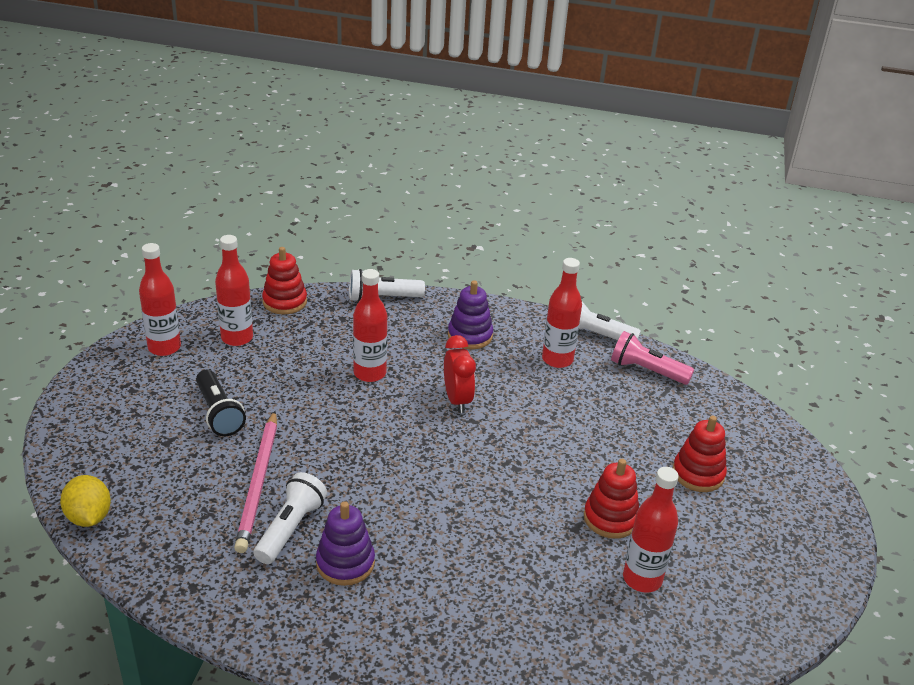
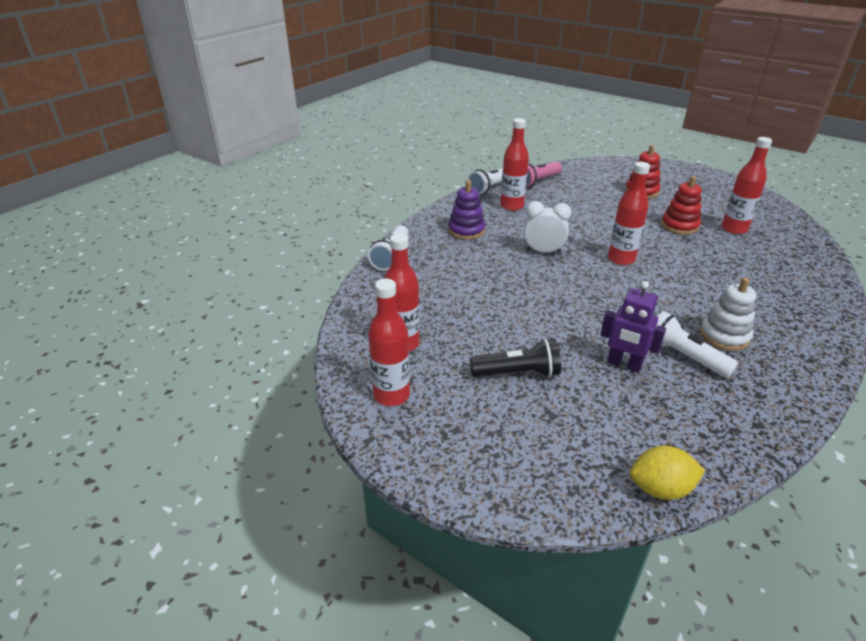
camera: 65 degrees left, 0 degrees up
pink pencil [234,411,277,553] -> purple robot [600,281,666,373]
red stacking toy [262,247,307,314] -> none
purple stacking toy [316,501,375,586] -> white stacking toy [700,277,756,351]
red bottle [353,269,387,382] -> red bottle moved to [608,162,650,265]
red clock [444,335,476,413] -> white clock [523,201,571,254]

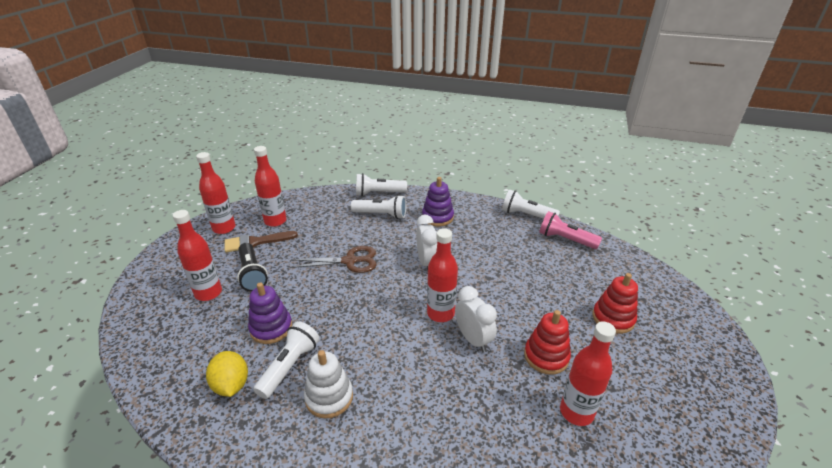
camera: 70 degrees right, 0 degrees up
red bottle [500,118,529,211] -> red bottle moved to [173,210,222,301]
purple robot [600,281,666,373] -> purple stacking toy [248,282,292,344]
yellow lemon [630,445,705,500] -> yellow lemon moved to [206,351,248,397]
none -> brown brush [225,231,298,252]
none -> brown scissors [290,246,376,273]
none -> white flashlight [351,195,406,219]
none -> white clock [455,286,497,352]

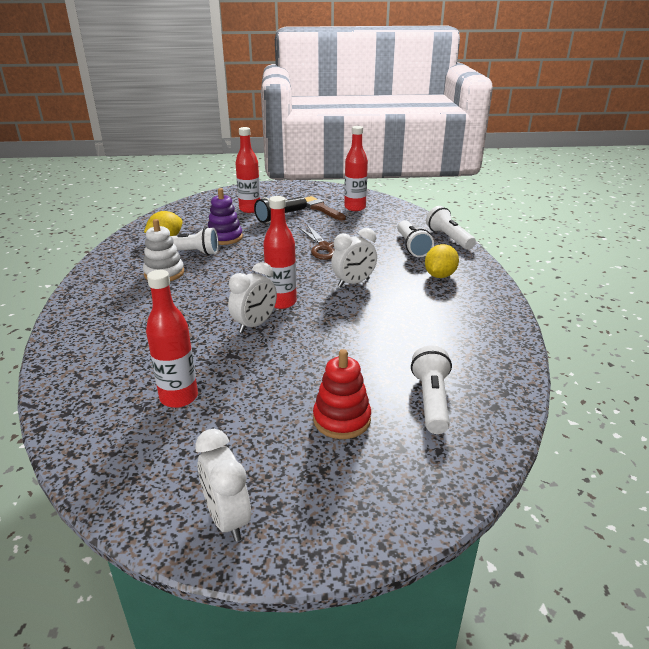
camera: 70 degrees right, 5 degrees down
red bottle [196,152,236,234] -> none
purple stacking toy [422,177,454,226] -> yellow lemon [425,244,459,278]
white flashlight [502,189,560,219] -> white flashlight moved to [411,345,452,434]
red stacking toy [524,310,571,375] -> none
pink flashlight [539,211,602,249] -> none
none -> white clock [195,429,251,542]

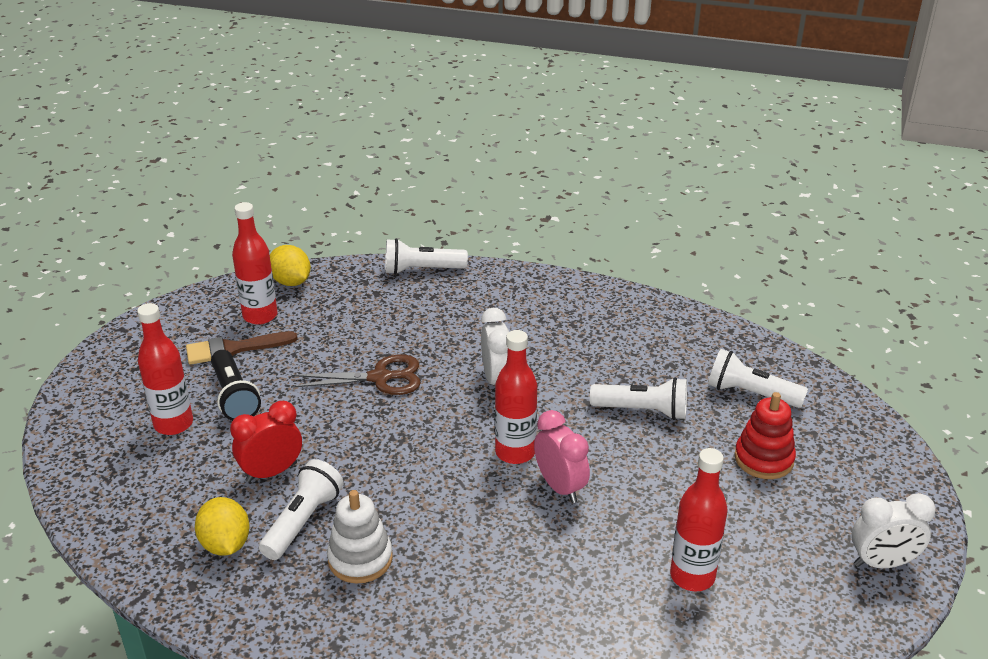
camera: 70 degrees left, 5 degrees up
purple stacking toy [208,188,243,245] -> red clock [230,401,302,482]
white clock [228,262,277,333] -> pink clock [534,410,590,503]
white flashlight [397,220,434,257] -> white flashlight moved to [590,377,687,420]
yellow lemon [425,244,459,278] -> yellow lemon moved to [270,245,311,286]

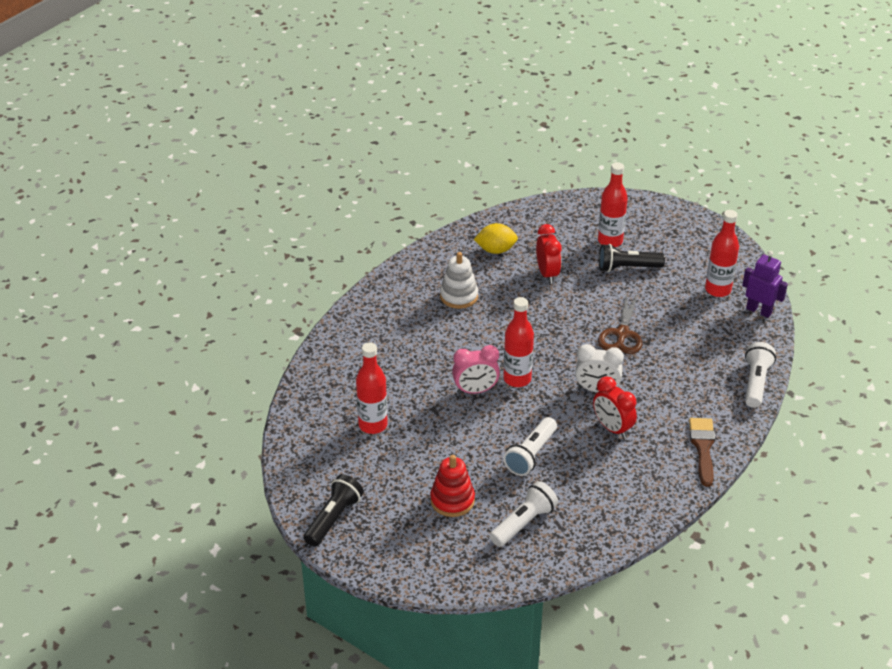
camera: 110 degrees right, 5 degrees up
brown brush [186,331,298,365] -> brown brush moved to [689,418,715,487]
white flashlight [259,459,344,560] -> none
yellow lemon [270,245,311,286] -> purple robot [742,251,788,318]
white clock [851,493,935,568] -> black flashlight [304,474,364,547]
none -> red clock [593,376,637,439]

